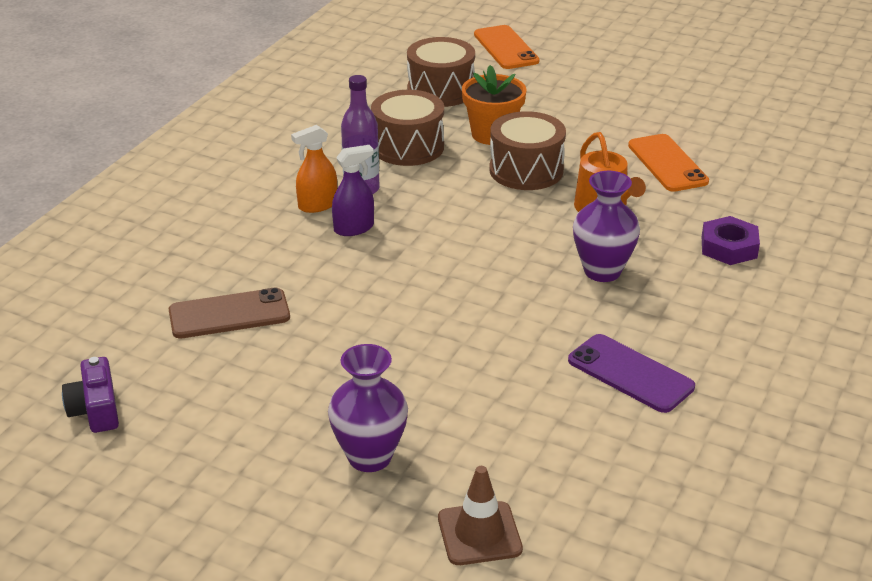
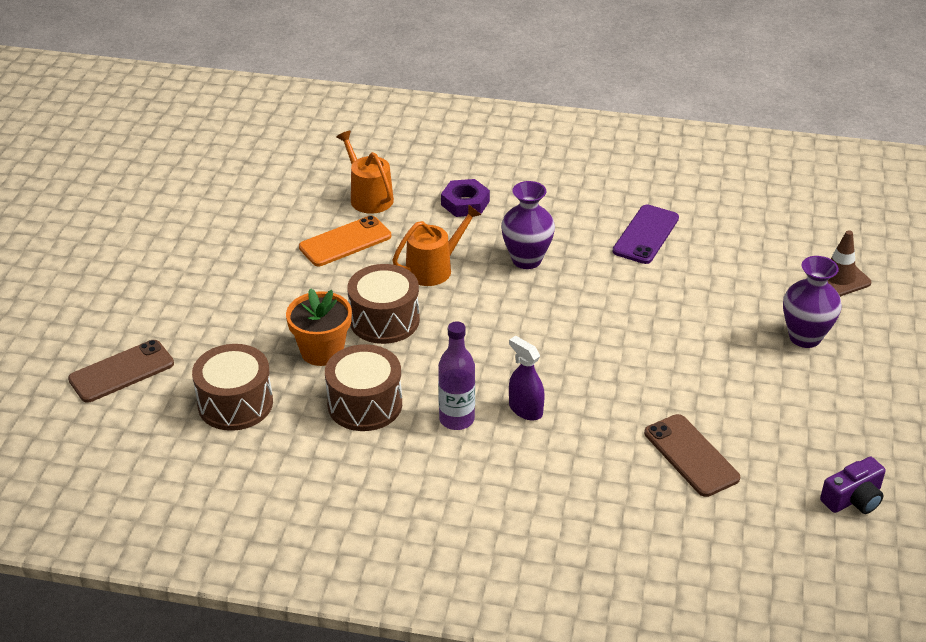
camera: 105 degrees left, 5 degrees up
orange spray bottle [291,125,337,213] -> none
orange phone [474,25,539,69] -> brown phone [68,340,174,403]
none -> orange watering can [336,131,394,214]

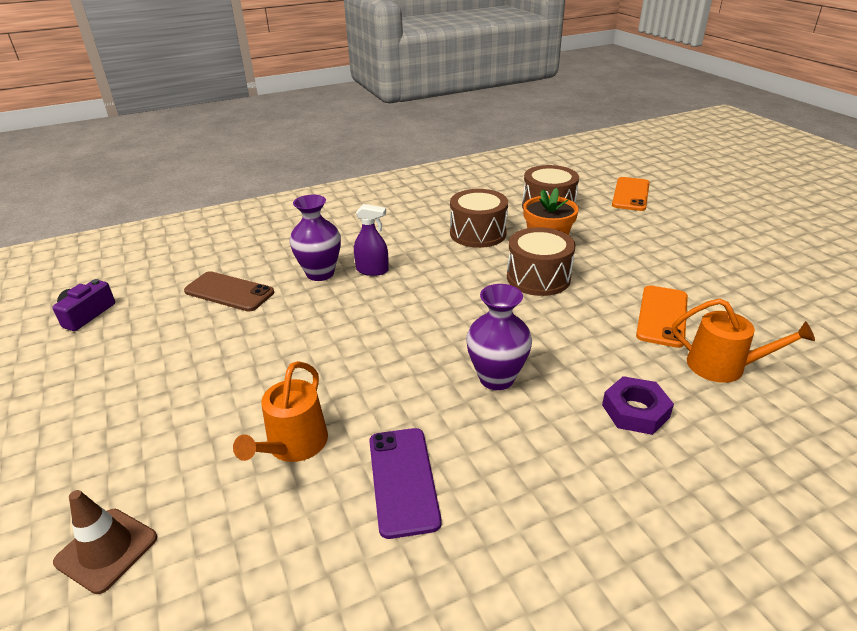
camera: 145 degrees right, 5 degrees down
brown phone [68,340,174,403] -> orange phone [612,177,650,211]
orange watering can [392,204,481,286] -> orange watering can moved to [233,361,328,462]
purple bottle [438,321,475,430] -> none
purple vase [783,256,842,348] -> purple vase moved to [290,195,341,281]

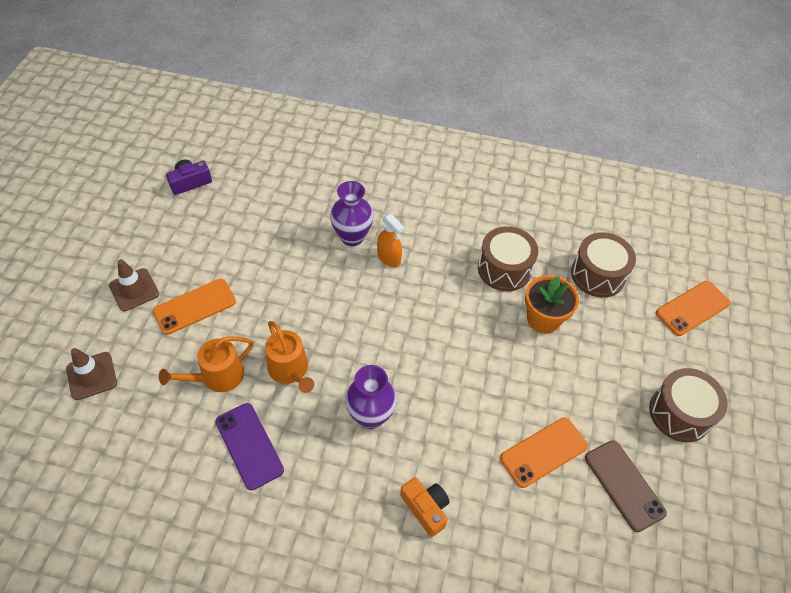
camera: 35 degrees right, 20 degrees up
brown phone [184,271,274,312] -> brown phone moved to [585,440,667,532]
purple spray bottle [354,204,389,276] -> orange spray bottle [377,214,404,267]
purple phone [369,428,441,539] -> purple phone turned 60 degrees counterclockwise [215,403,284,490]
brown drum [507,227,576,296] -> brown drum moved to [649,368,728,442]
purple nut [602,376,674,435] -> orange camera [400,477,450,537]
orange watering can [672,298,815,383] -> orange watering can moved to [265,321,314,393]
none -> brown traffic cone [109,259,159,311]
none -> orange phone [153,279,236,335]

